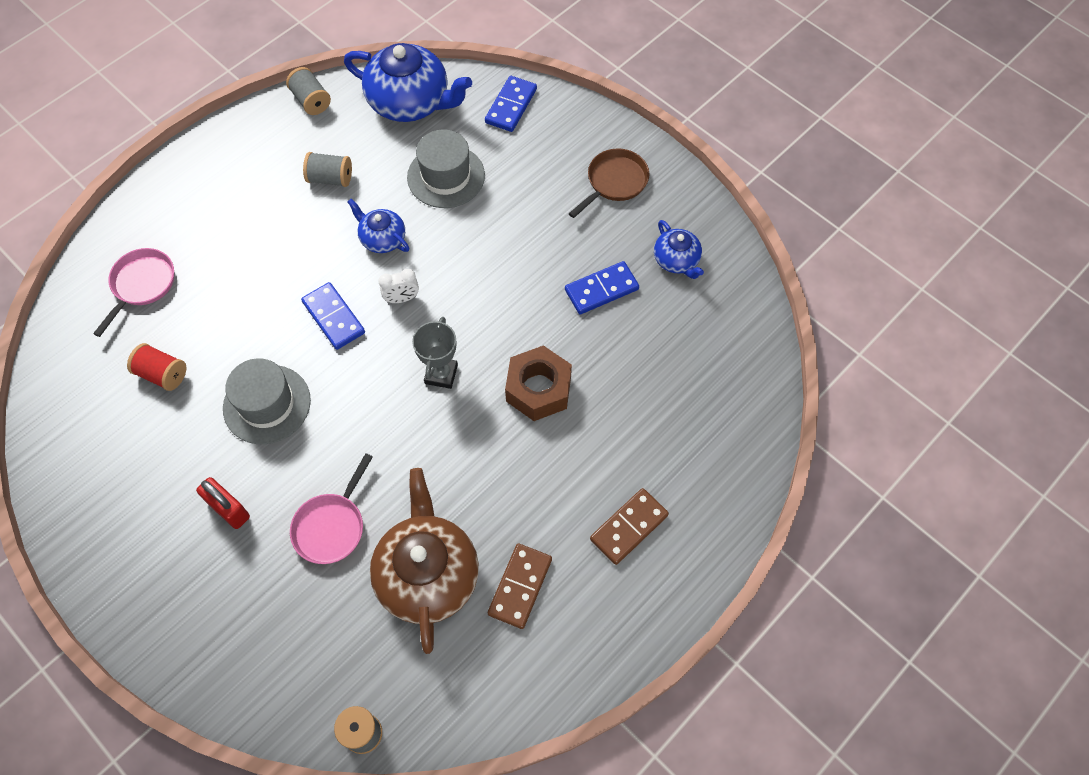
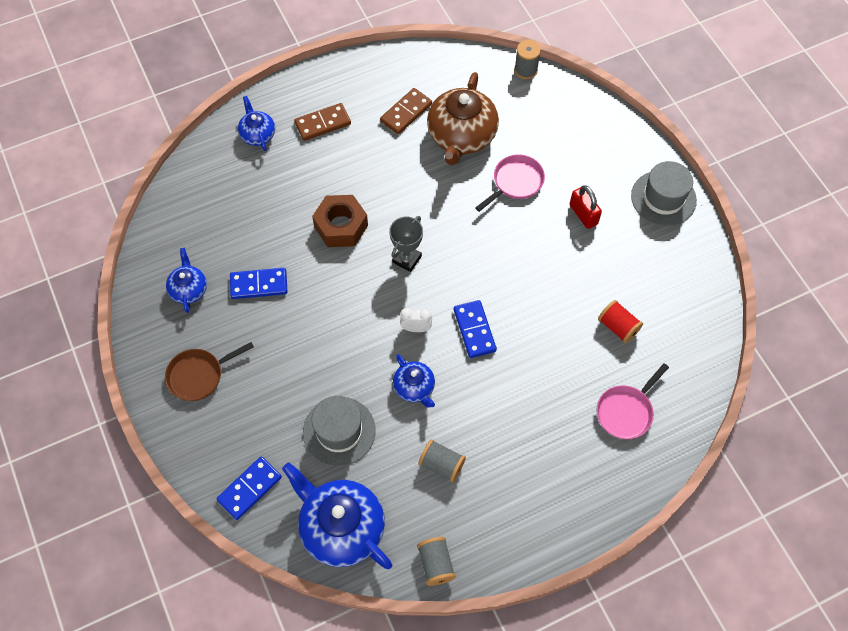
camera: 160 degrees left, 0 degrees up
grey hat [223,358,311,444] -> grey hat moved to [631,161,697,226]
none -> blue teapot [238,96,275,151]

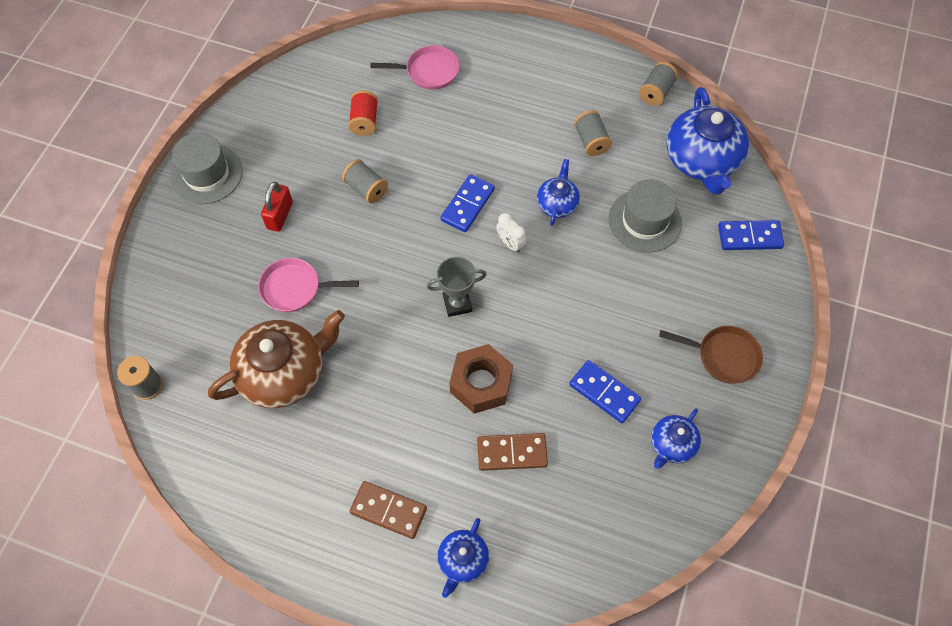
camera: 135 degrees left, 0 degrees up
brown domino [380,88,432,134] -> brown domino moved to [477,433,548,471]
none -> grey spool [342,159,388,203]

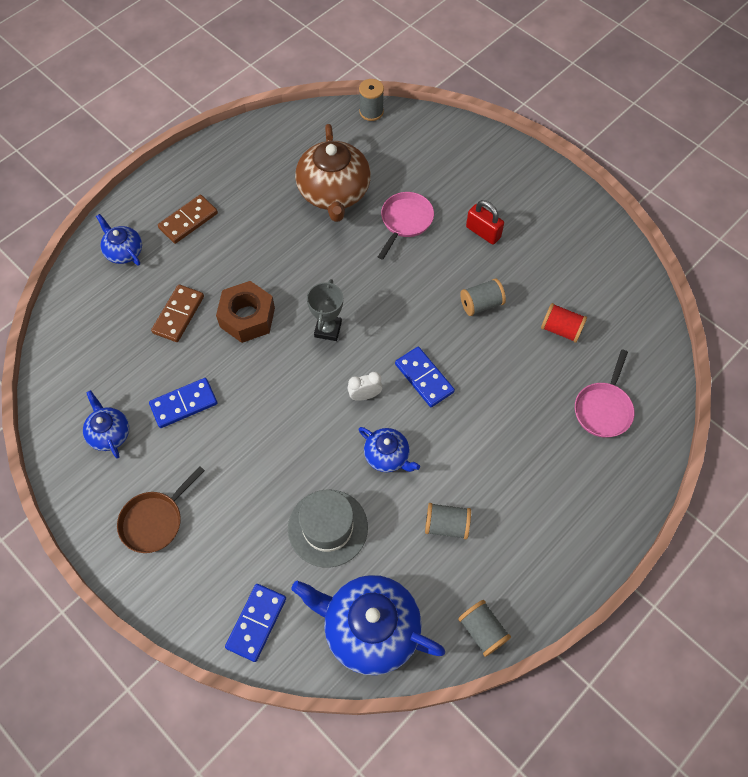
camera: 115 degrees right, 0 degrees up
grey hat [171,132,243,204] -> none

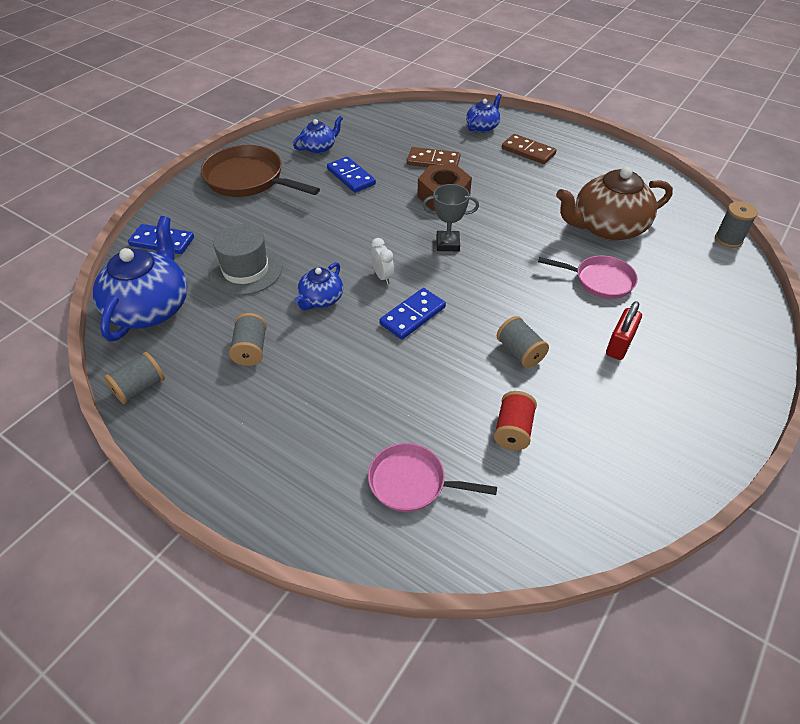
camera: 80 degrees right, 15 degrees down
brown pan [117,466,205,553] -> brown pan [201,145,320,197], size x1.60

